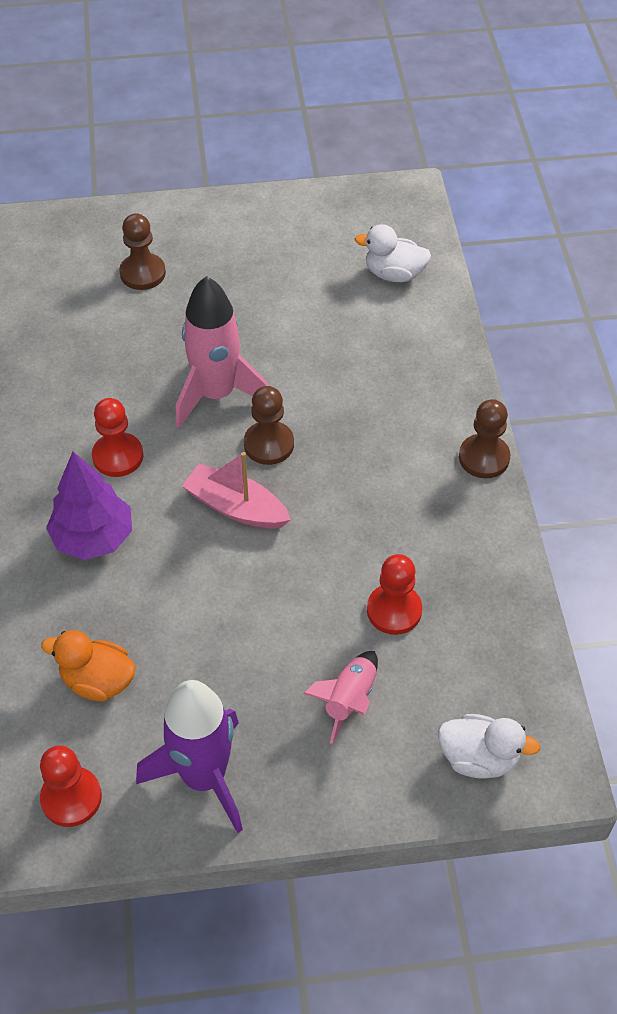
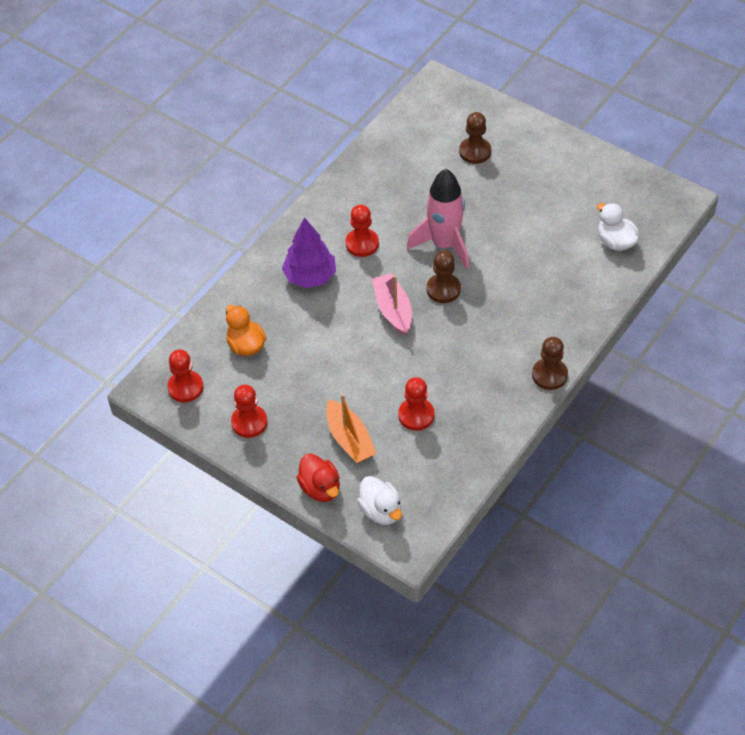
camera: 45 degrees right, 0 degrees up
purple rocket [136,680,243,833] -> red pawn [231,385,267,438]
pink rocket [304,651,378,744] -> orange boat [326,394,377,463]
none -> red duck [296,454,340,502]

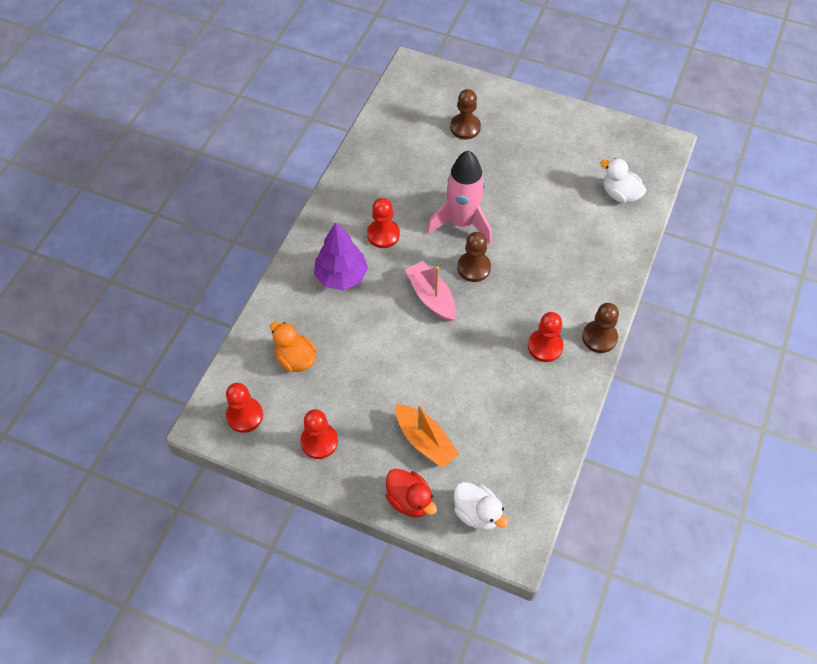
camera: 15 degrees left, 5 degrees up
red pawn [398,377,434,431] -> red pawn moved to [528,312,564,362]

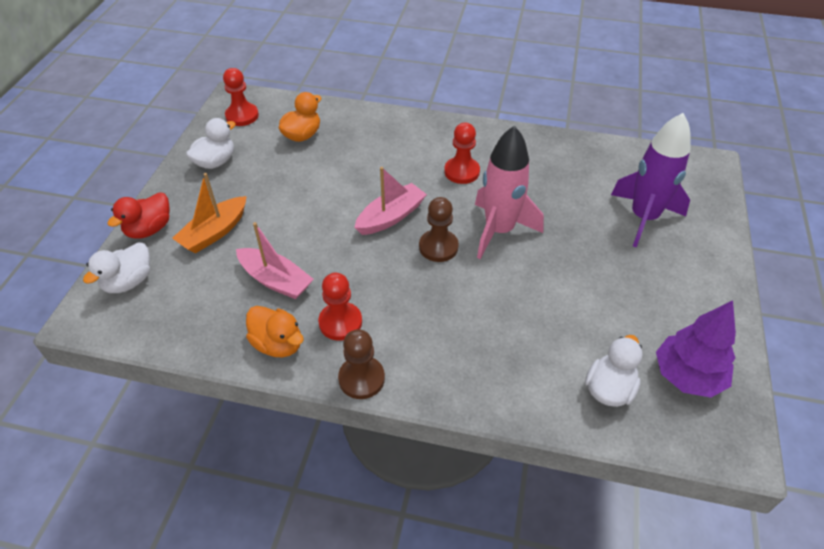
camera: 80 degrees right, 10 degrees down
red pawn [300,409,338,459] -> white duck [186,118,236,169]
purple tree [314,222,368,290] -> purple tree moved to [656,300,736,398]
brown pawn [450,89,481,139] -> purple rocket [611,113,691,248]
none -> pink boat [236,222,314,299]
none -> orange duck [246,306,304,357]

